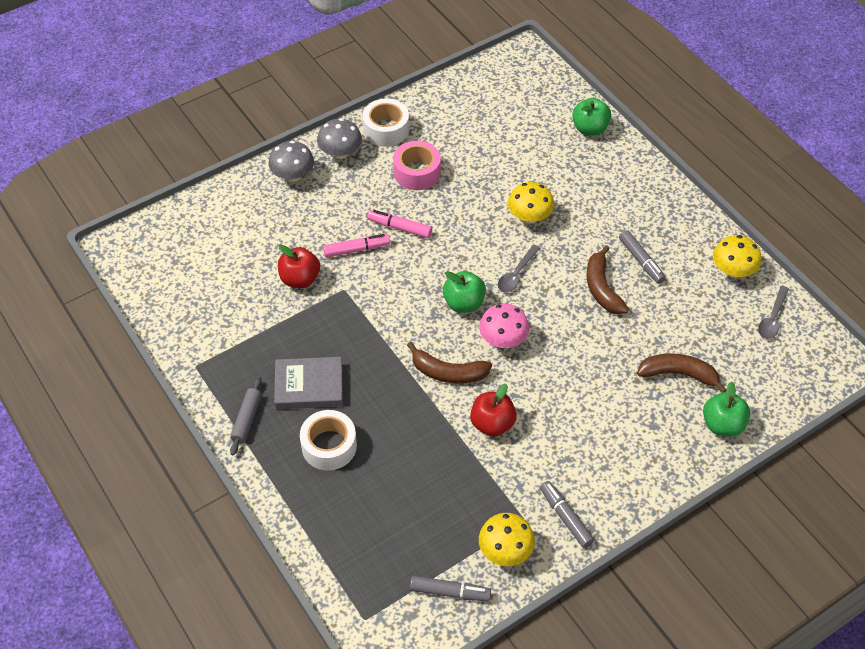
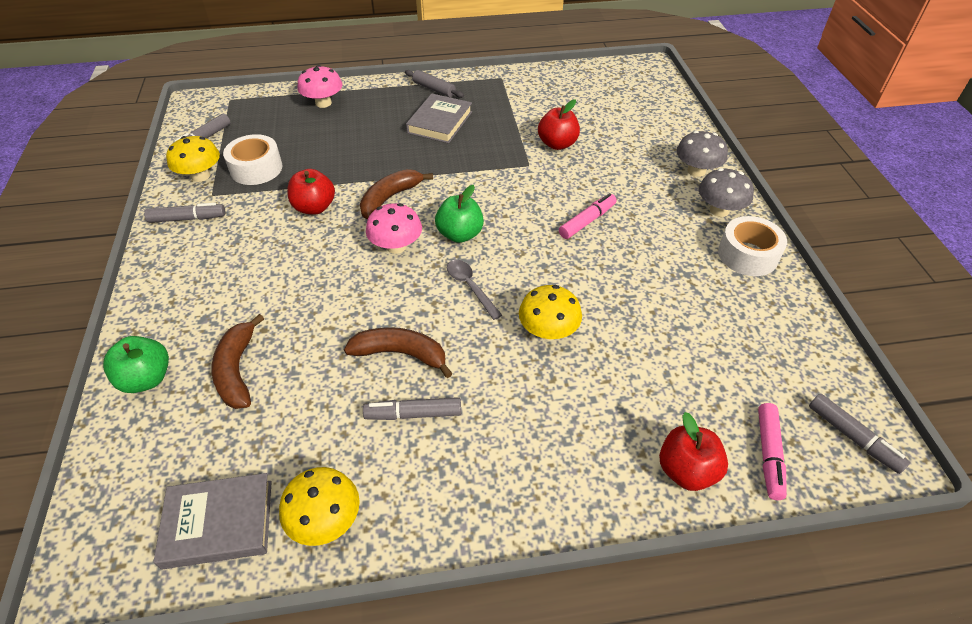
camera: 115 degrees right, 5 degrees down
white tape [300,410,357,471] -> white tape moved to [223,134,283,185]
pink marker [323,234,390,258] -> pink marker moved to [758,403,787,500]
pink tape [393,141,441,190] -> none
green apple [572,98,611,136] -> red apple [659,412,728,491]
brown banana [637,353,726,392] -> brown banana turned 135 degrees clockwise [212,314,264,409]
grey spoon [758,286,789,339] -> grey book [153,473,272,569]
none -> pink mushroom [297,65,342,108]
none -> grey marker [809,394,910,474]

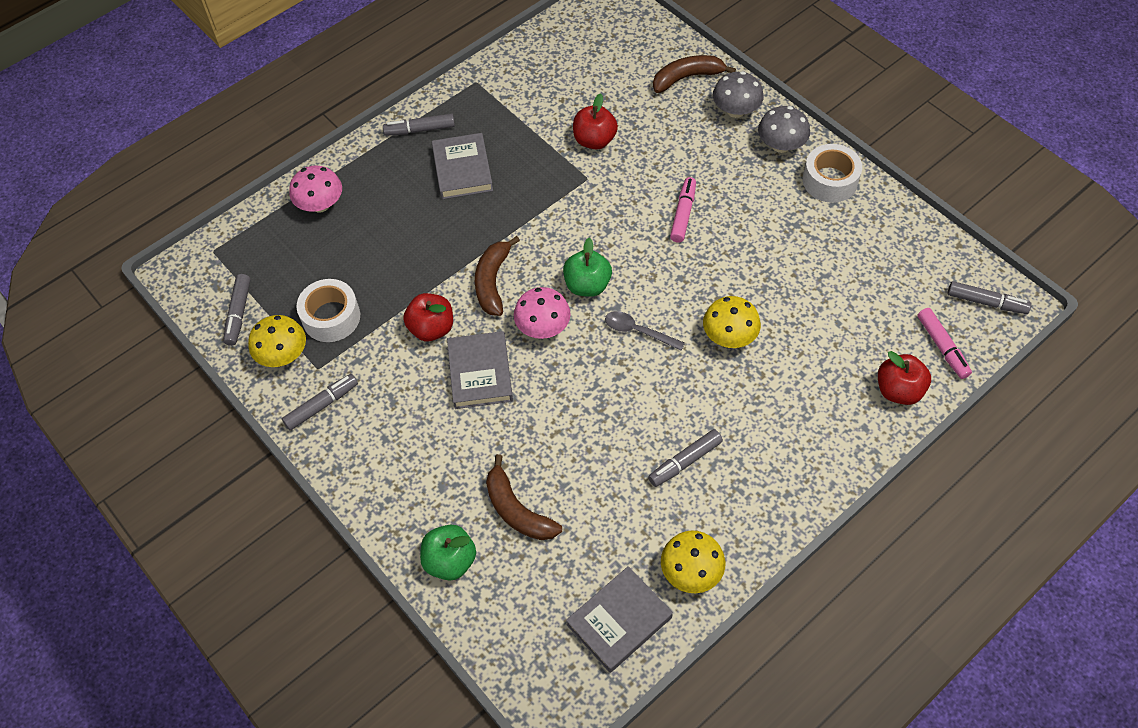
camera: 30 degrees left, 10 degrees up
brown banana [344,327,453,378] -> brown banana moved to [653,55,736,93]
grey rolling pin [405,70,464,98] -> grey marker [383,113,455,136]
none -> grey book [447,331,513,409]

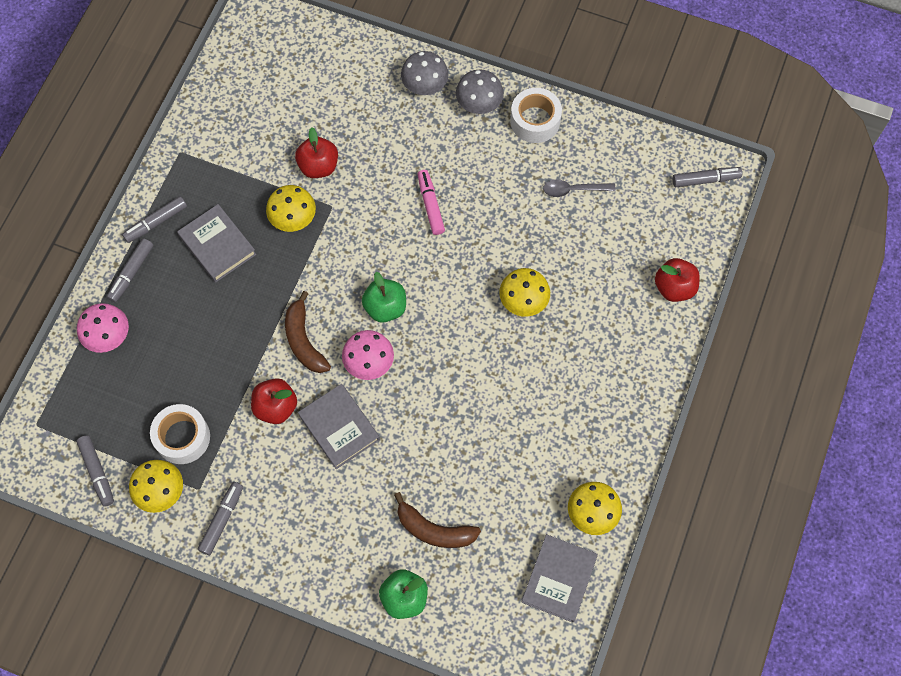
camera: 30 degrees left, 10 degrees up
grey spoon [605,311,685,351] -> grey spoon moved to [543,179,616,197]
grey marker [648,429,723,487] -> grey marker moved to [107,238,153,302]
brown banana [653,55,736,93] -> none
pink marker [917,308,972,379] -> none
none -> yellow mushroom [266,185,316,232]

